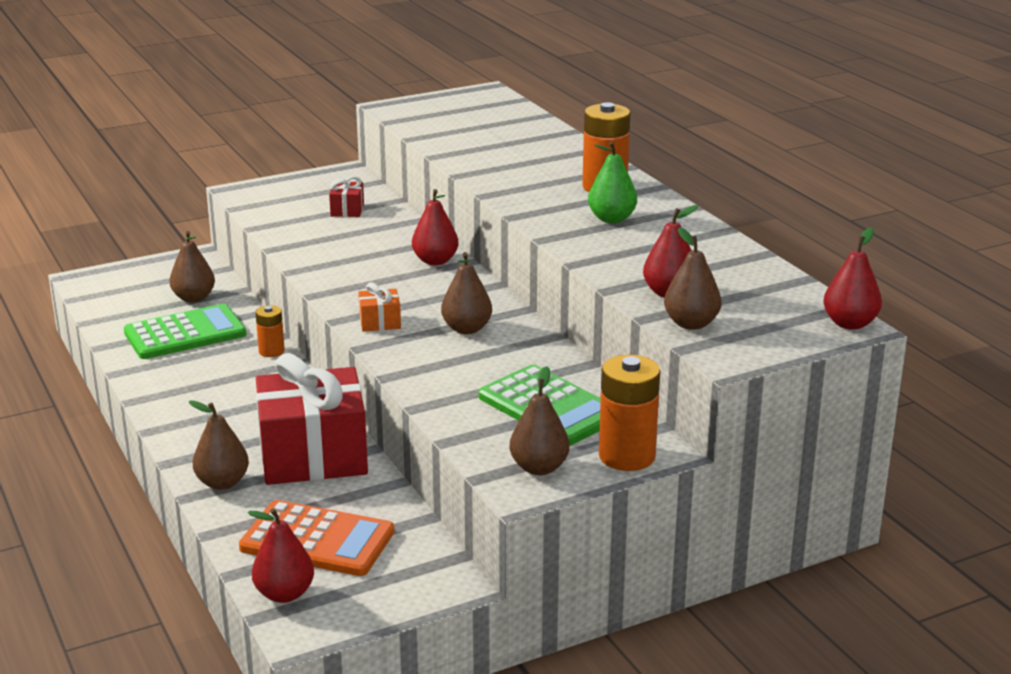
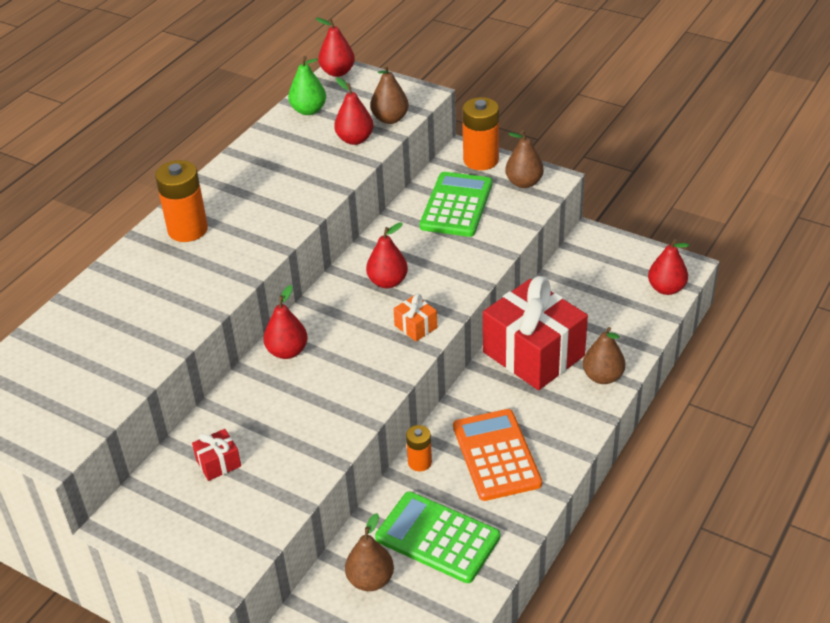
camera: 120 degrees left, 15 degrees up
orange calculator [239,500,394,576] -> orange calculator moved to [453,409,542,501]
brown pear [441,252,492,334] -> red pear [366,222,408,288]
green pear [588,142,637,223] -> green pear moved to [288,56,326,115]

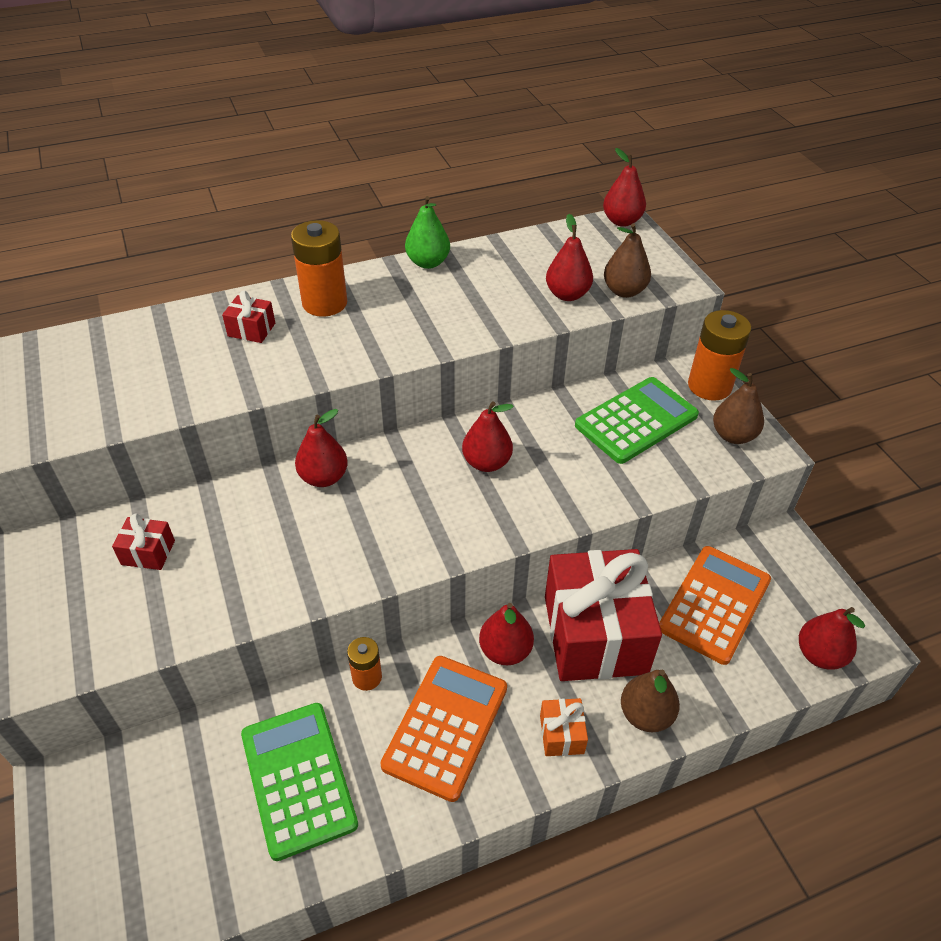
camera: 35 degrees right, 5 degrees up
green pear [288,56,326,115] -> green pear moved to [405,196,450,269]
brown pear [345,513,394,591] -> none
orange gift [394,294,437,341] -> orange gift moved to [540,698,588,756]
none -> red gift [222,291,275,343]
none -> red pear [479,603,534,665]
none -> orange calculator [659,546,771,665]

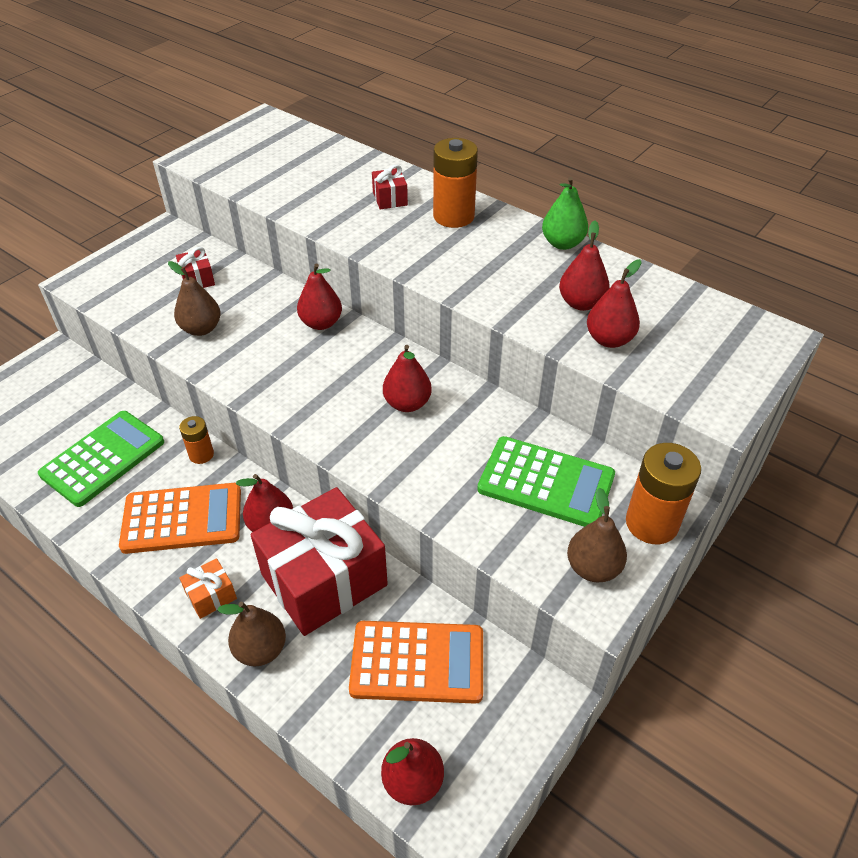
camera: 60 degrees right, 0 degrees up
red pear [603,148,646,227] -> red pear moved to [559,221,610,311]
brown pear [604,223,651,298] -> brown pear moved to [168,261,221,336]

